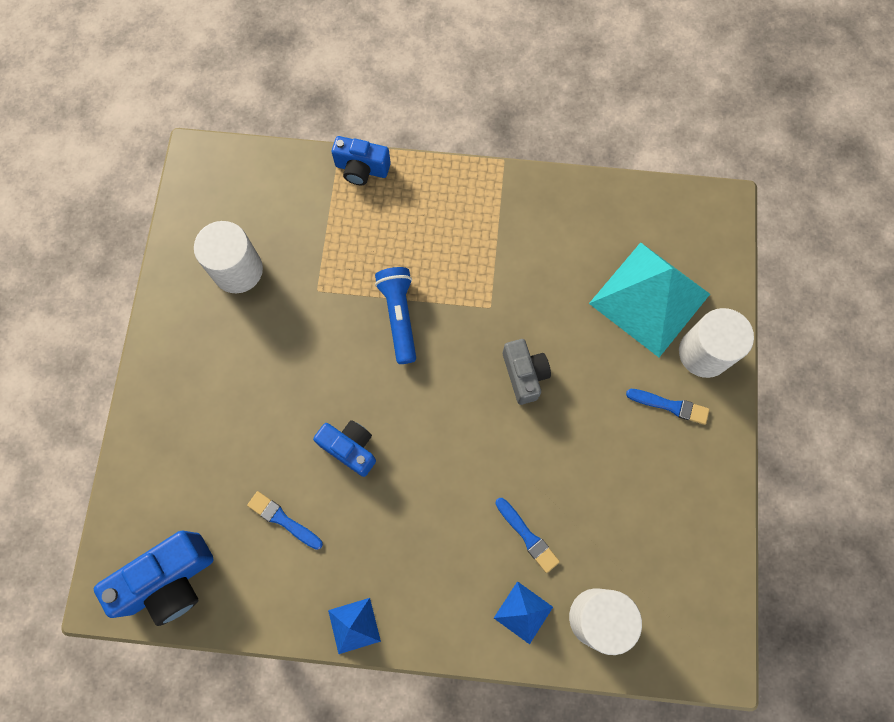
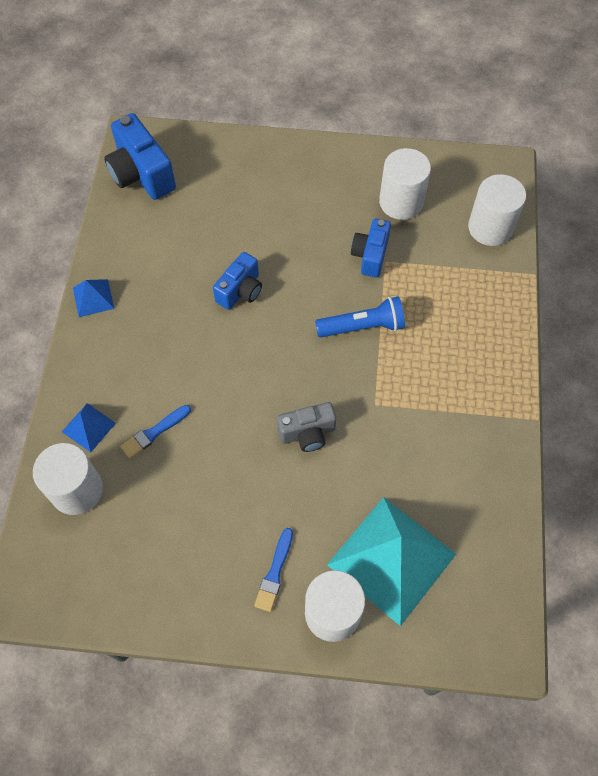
camera: 90 degrees right, 10 degrees down
blue brush [247,491,323,550] -> none
blue camera [332,136,391,185] -> blue camera moved to [351,219,391,278]
none -> white cylinder [468,174,526,246]

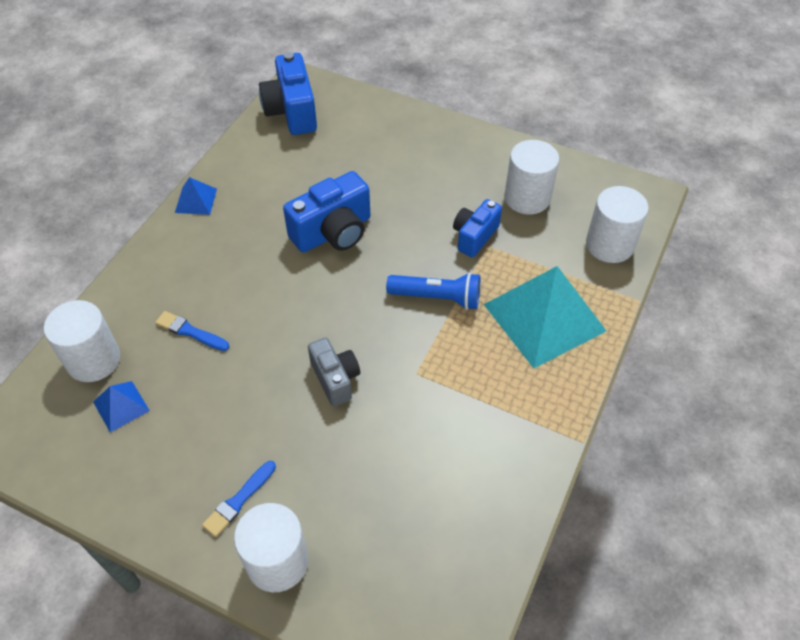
camera: 20 degrees right, 10 degrees down
blue pyramid [62,403,116,452] -> blue pyramid moved to [93,381,150,433]
blue brush [120,405,191,459] -> blue brush turned 45 degrees clockwise [155,311,229,351]
blue camera [213,252,262,310] -> blue camera [283,171,370,253], size x1.57
grey camera [277,402,336,452] -> grey camera turned 120 degrees counterclockwise [308,337,360,407]
turquoise pyramid [327,497,456,626] -> turquoise pyramid moved to [484,266,606,368]

